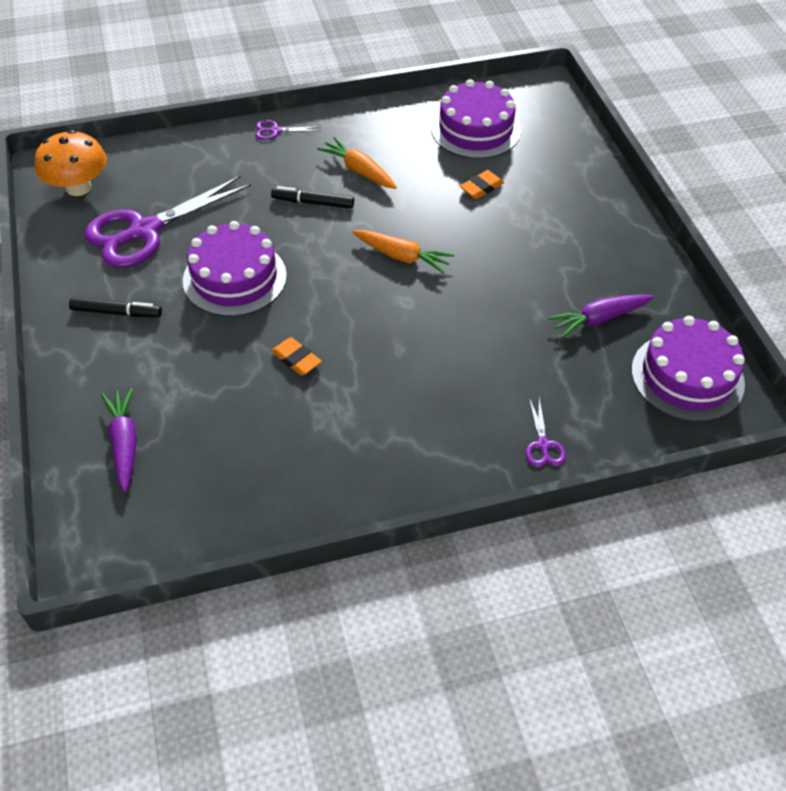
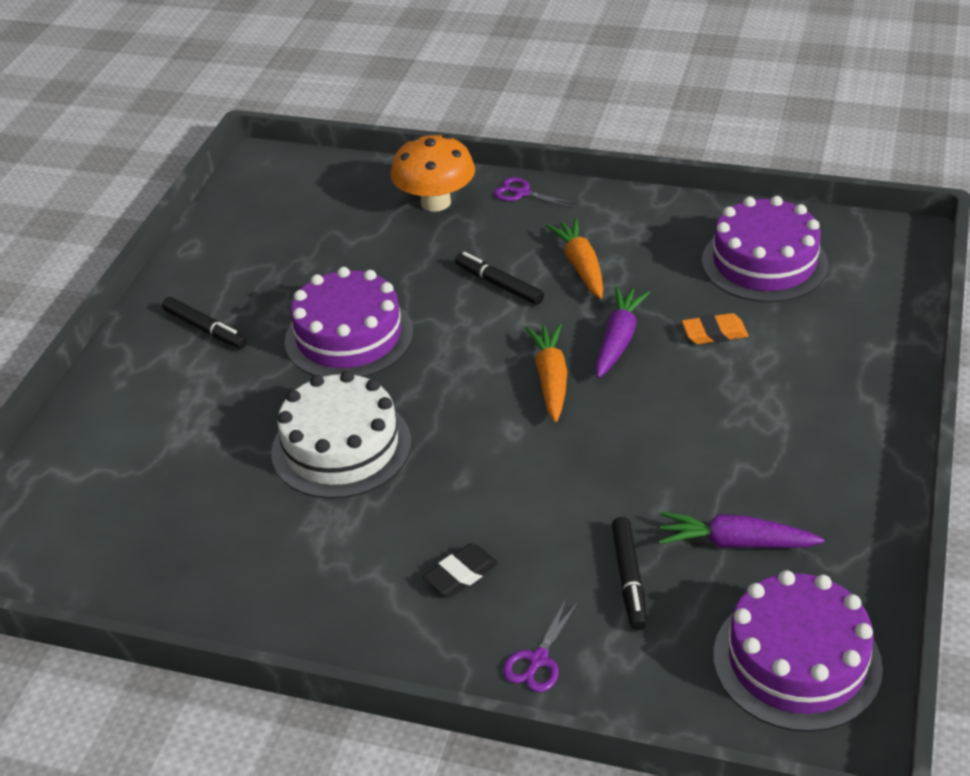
camera: 35 degrees right, 10 degrees down
orange mushroom [35,130,107,196] -> orange mushroom moved to [391,135,475,212]
purple scissors [84,176,251,268] -> none
purple carrot [101,388,137,492] -> purple carrot moved to [595,286,650,378]
orange eraser [271,337,322,375] -> white cake [271,371,411,499]
orange carrot [352,230,454,274] -> orange carrot turned 150 degrees counterclockwise [526,324,567,422]
none -> black eraser [423,543,498,597]
none -> black marker [612,517,647,630]

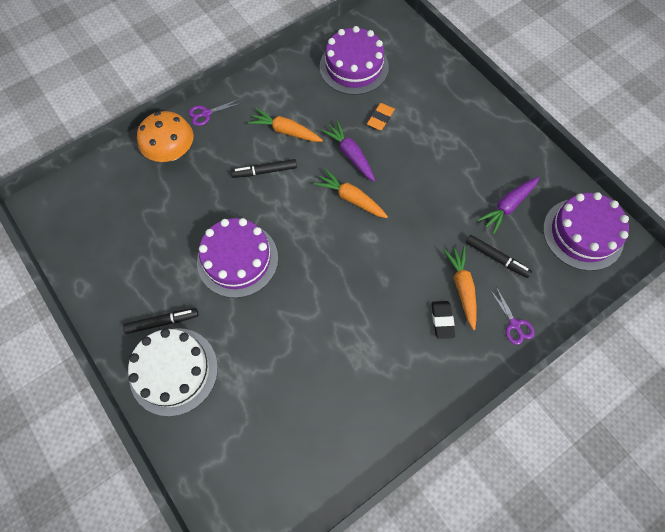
camera: 55 degrees left, 25 degrees up
white cake [271,371,411,499] -> white cake moved to [128,328,218,416]
none -> orange carrot [443,246,476,330]

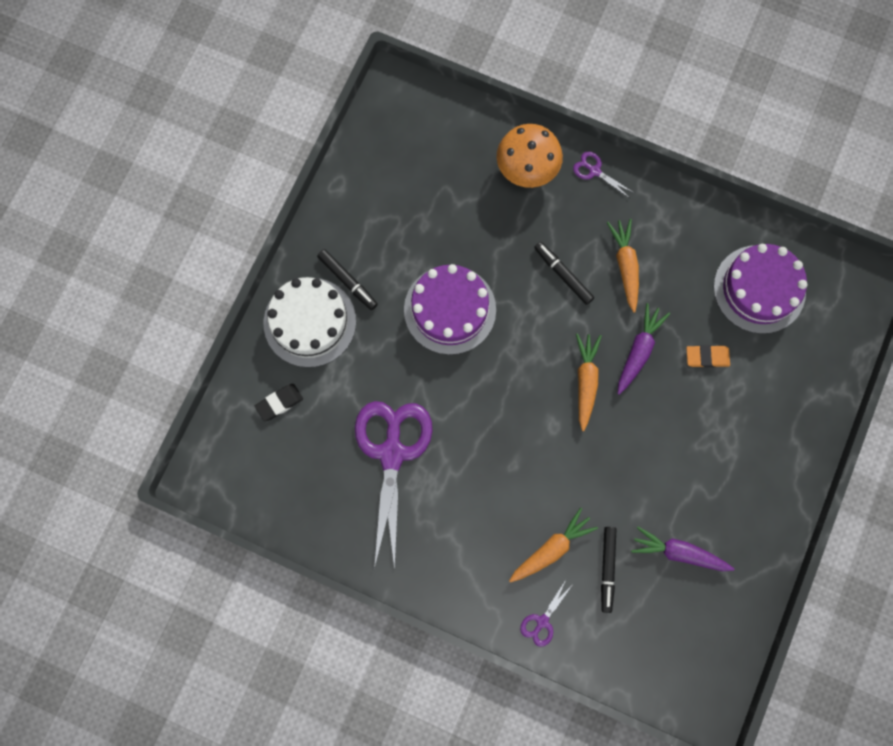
camera: 60 degrees right, 10 degrees up
black eraser [431,301,455,339] -> black eraser moved to [255,384,303,422]
purple cake [543,192,629,271] -> none
none -> purple scissors [355,401,432,570]

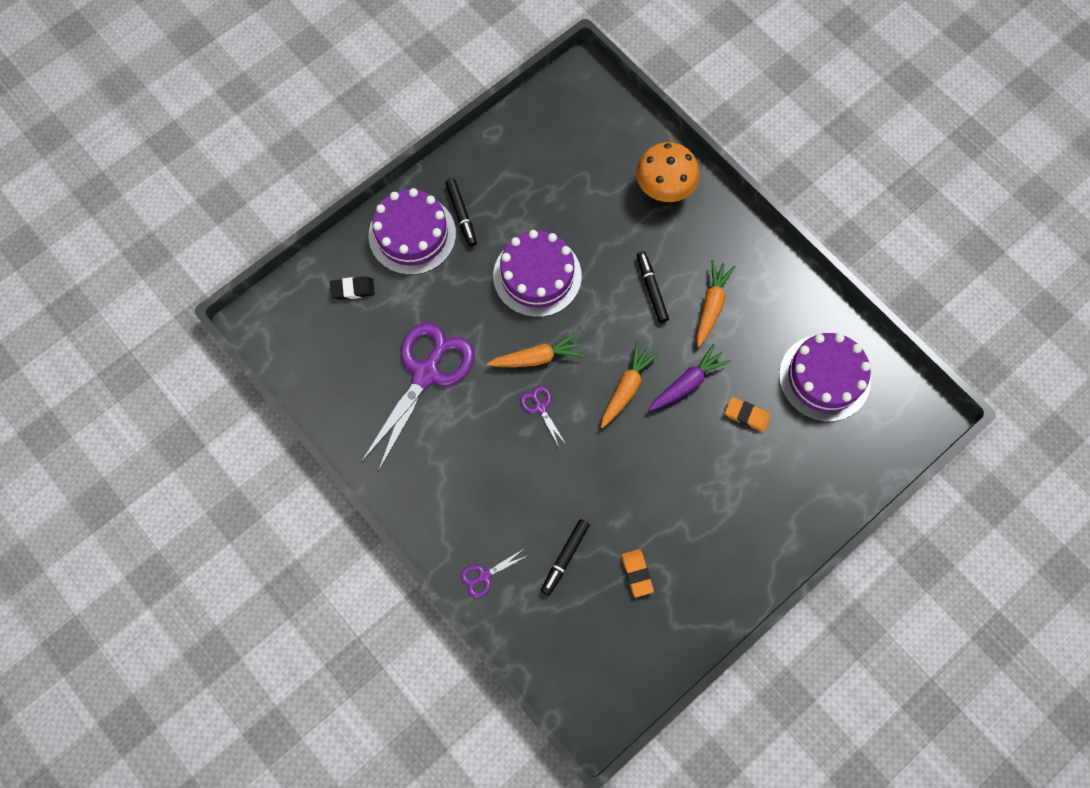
camera: 25 degrees right, 5 degrees down
white cake [264,277,356,368] -> purple cake [369,188,456,275]
orange carrot [509,508,598,583] -> orange carrot moved to [487,333,584,367]
purple scissors [573,151,634,197] -> purple scissors moved to [520,386,566,447]
purple carrot [631,527,734,571] -> orange eraser [621,549,654,597]

